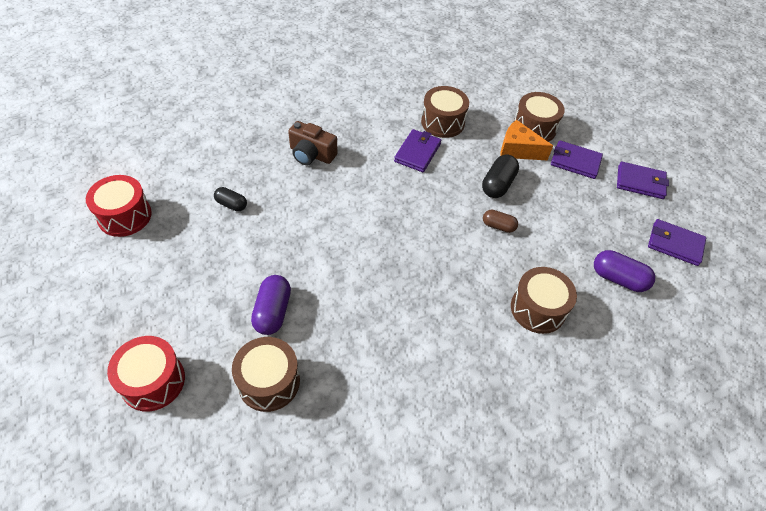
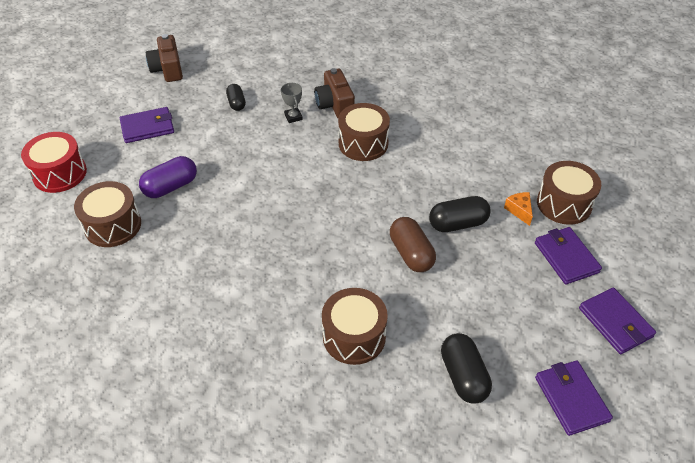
camera: 50 degrees right, 5 degrees down
red drum [86,175,152,237] -> brown camera [146,34,183,82]
purple wallet [394,129,441,172] -> purple wallet moved to [120,107,174,143]
brown drum [421,86,469,138] -> brown drum moved to [338,103,390,161]
brown capsule [483,210,518,233] -> brown capsule [390,217,436,272], size x1.58
orange cheese [501,120,553,160] -> orange cheese [504,192,533,226], size x0.58
purple capsule [594,250,655,292] -> black capsule [441,333,492,404]
none -> grey trophy [281,83,303,123]

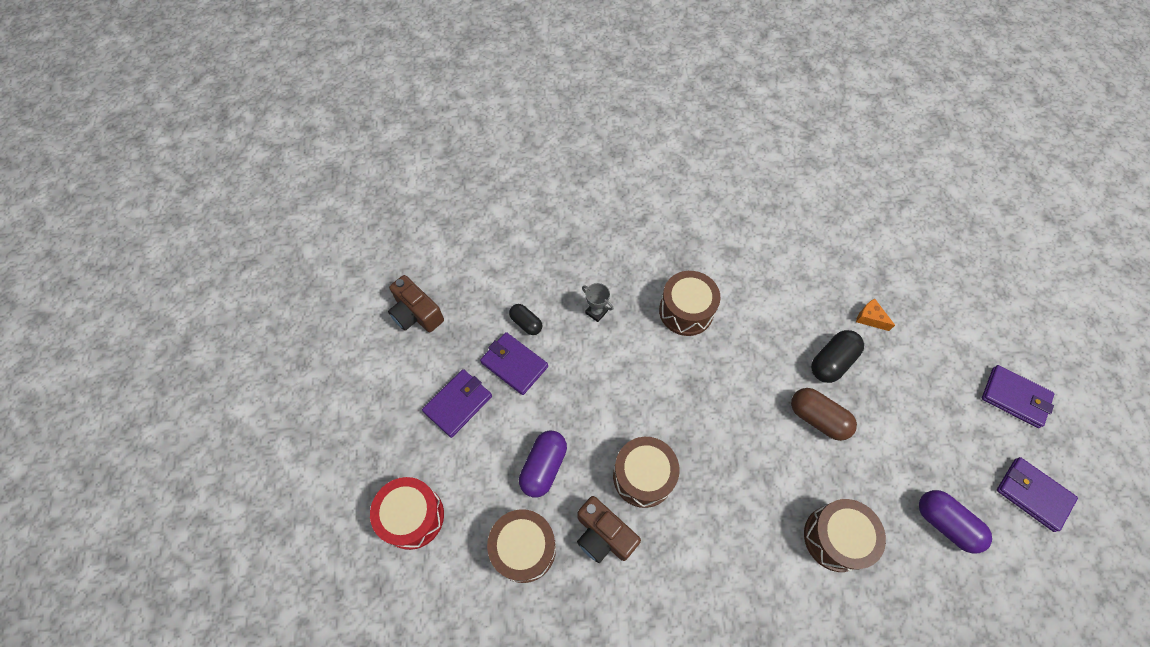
camera: 30 degrees left, 15 degrees up
brown camera [314,68,355,118] -> brown camera moved to [577,496,641,563]
black capsule [441,333,492,404] -> purple capsule [919,490,992,553]
purple wallet [535,227,602,284] -> purple wallet moved to [480,332,548,395]
brown drum [537,161,601,225] -> brown drum moved to [613,437,680,508]

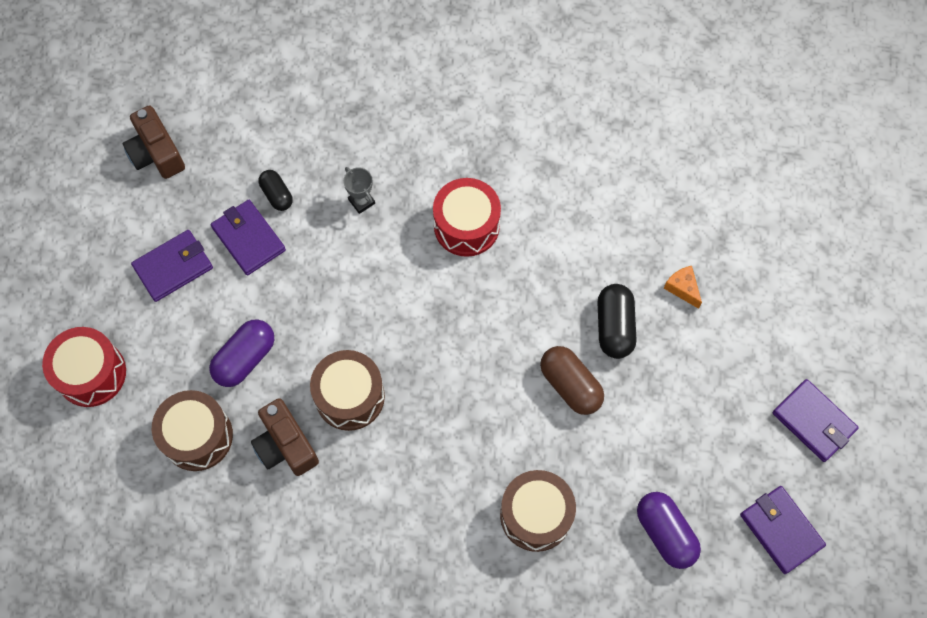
camera: 15 degrees right, 5 degrees up
brown drum [659,271,721,336] -> red drum [433,178,501,257]
black capsule [811,330,864,383] -> black capsule turned 60 degrees counterclockwise [597,284,636,359]

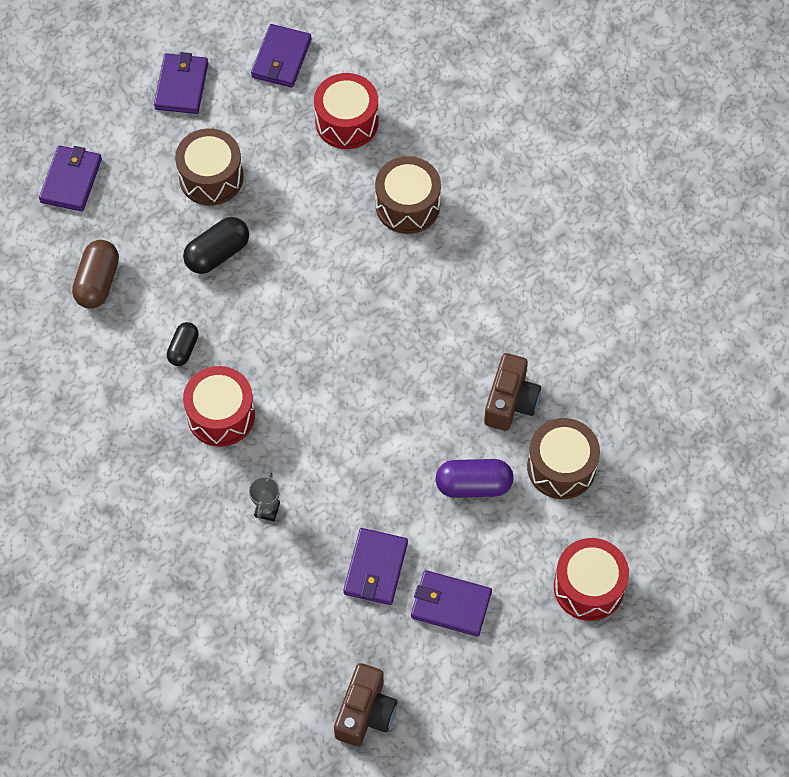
camera: 130 degrees left, 5 degrees down
black capsule [259,170,293,211] -> black capsule moved to [167,322,199,366]
brown drum [310,350,385,431] -> brown drum moved to [175,128,243,205]
brown capsule [540,346,604,415] -> brown capsule moved to [72,240,119,309]
purple capsule [637,492,701,569] -> red drum [314,73,379,149]
orange cheese [664,266,702,309] -> none
none -> purple wallet [39,145,102,211]

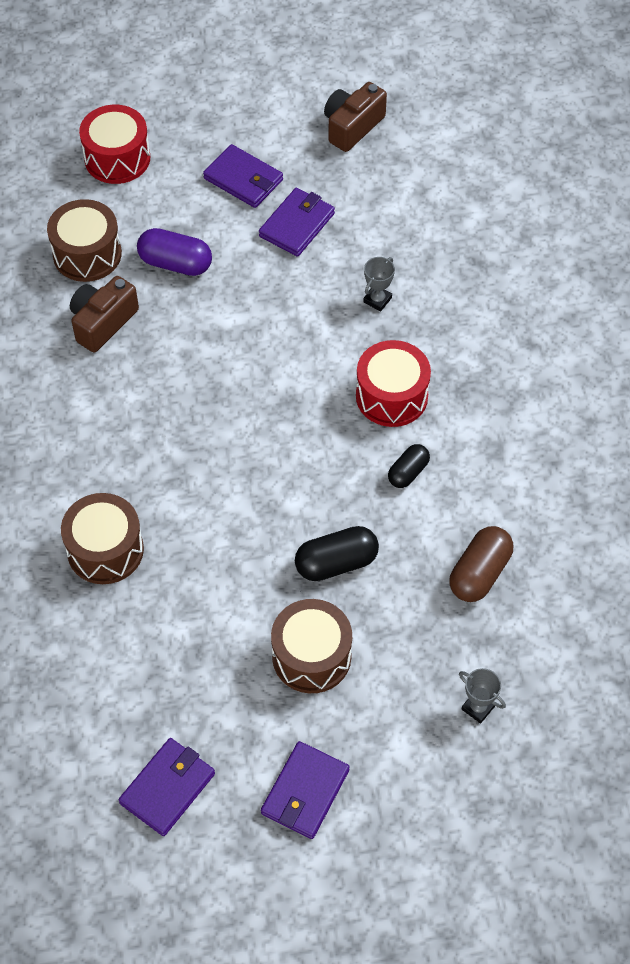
camera: 160 degrees left, 5 degrees down
purple wallet [39,145,102,211] -> grey trophy [459,668,506,724]
red drum [314,73,379,149] -> none

